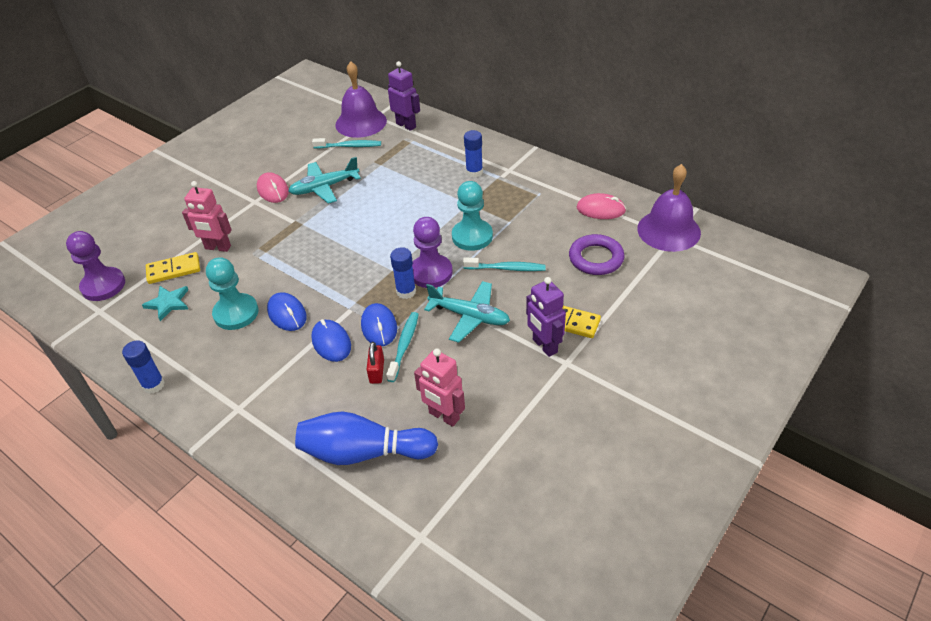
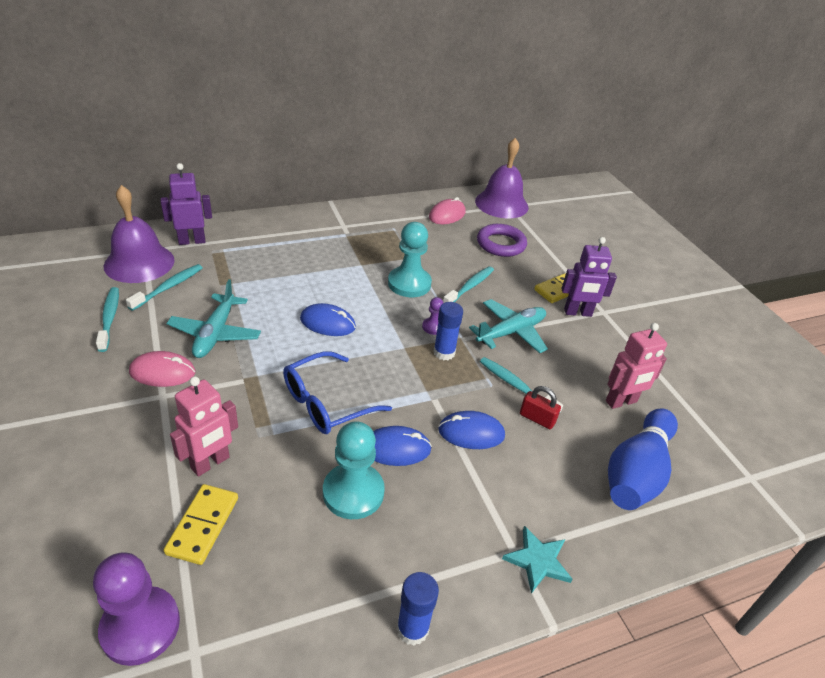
camera: 65 degrees left, 5 degrees down
turquoise star [142,286,188,321] -> turquoise star moved to [502,526,573,594]
blue mouse [361,303,397,346] -> blue mouse moved to [300,303,356,336]
purple pawn [412,217,453,288] -> purple pawn [422,297,443,335], size x0.48
blue glue stick [464,130,483,177] -> none
none -> turquoise toothbrush [96,287,119,352]
none -> blue glasses [283,351,392,434]

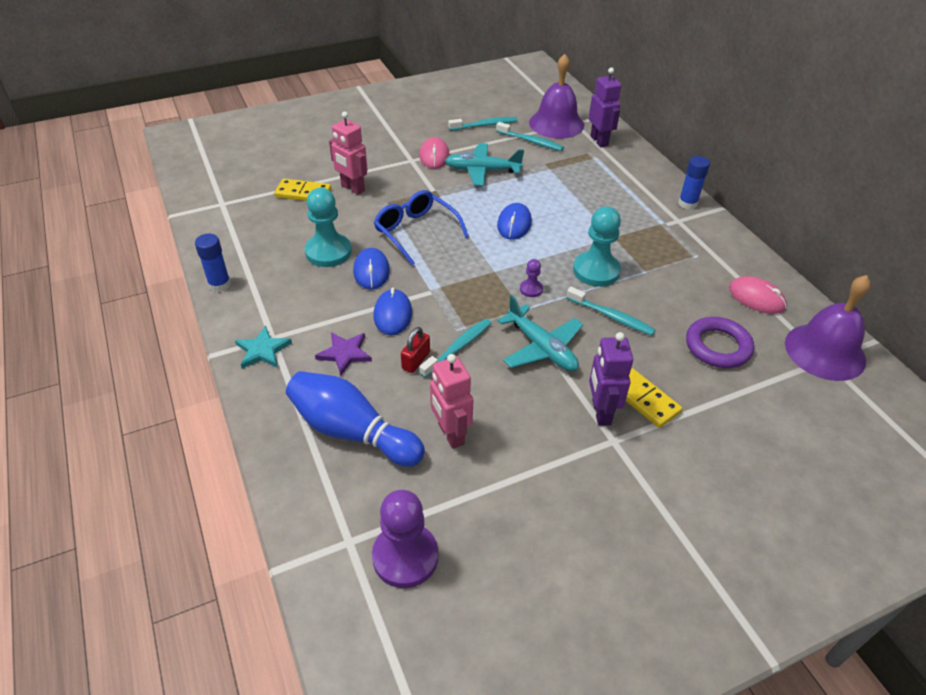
camera: 90 degrees right, 5 degrees up
purple pawn [93,552,180,666] -> purple pawn moved to [372,490,438,588]
blue glue stick [433,302,463,360] -> blue glue stick moved to [678,156,710,210]
none -> purple star [315,332,372,375]

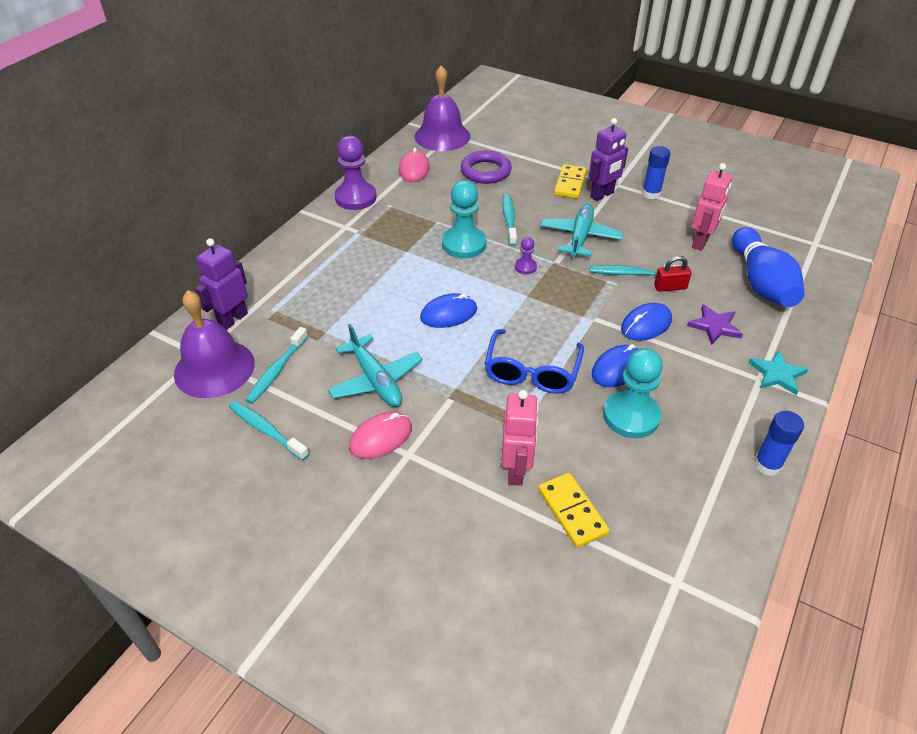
camera: 125 degrees left, 0 degrees up
purple pawn [372,490,438,588] -> purple pawn moved to [335,136,377,210]
turquoise toothbrush [496,122,564,151] -> turquoise toothbrush turned 150 degrees counterclockwise [245,327,308,404]
blue glue stick [678,156,710,210] -> blue glue stick moved to [642,146,671,199]

